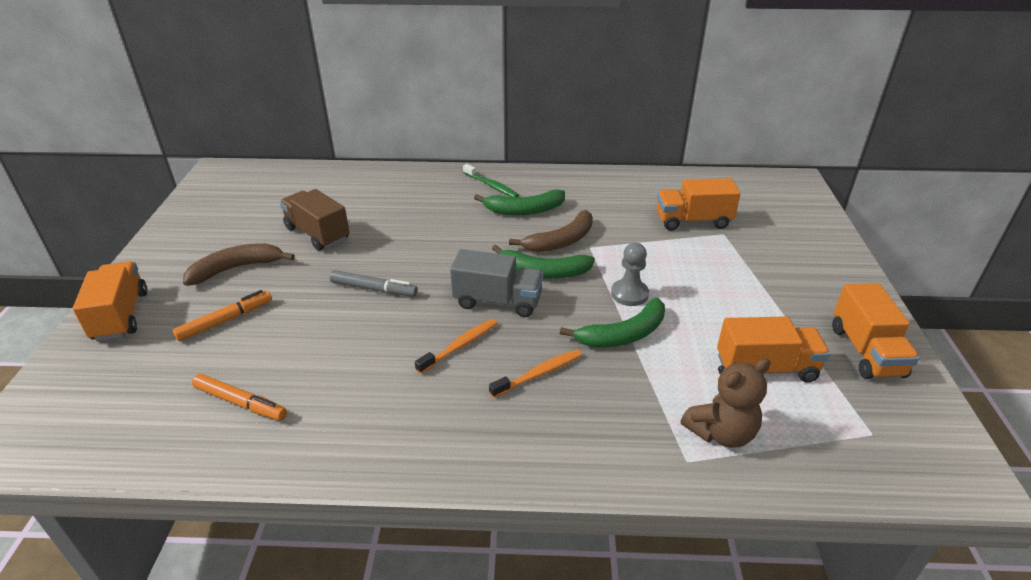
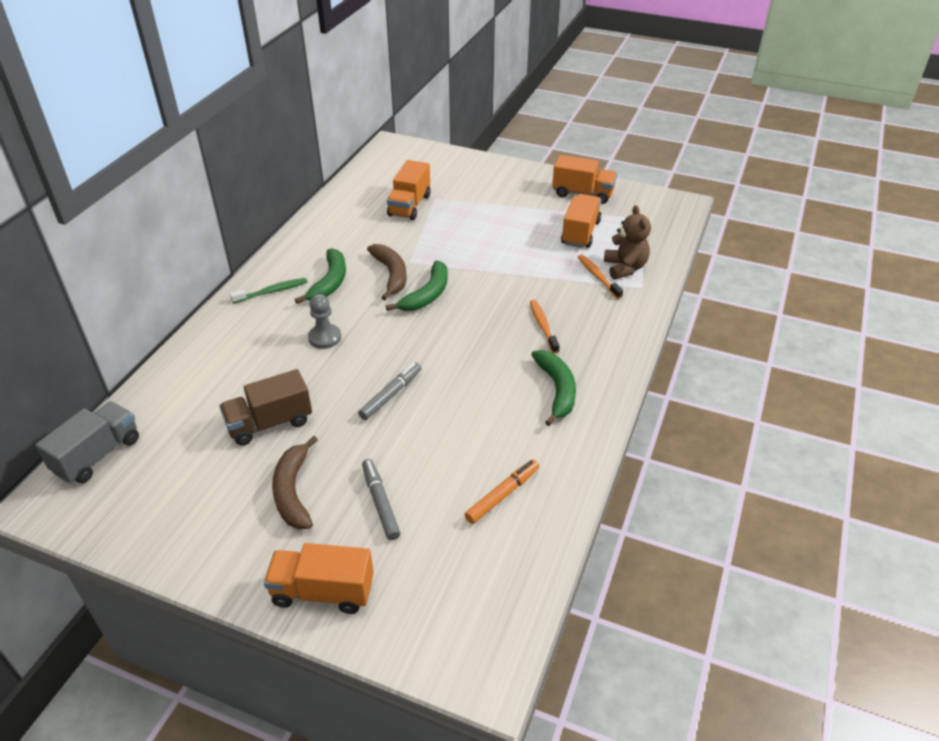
camera: 70 degrees left, 5 degrees up
orange marker [172,290,272,341] -> grey marker [362,459,400,540]
orange toothbrush [415,319,498,374] -> orange toothbrush moved to [578,255,623,299]
grey truck [450,249,543,317] -> grey truck moved to [35,402,139,484]
green banana [560,298,665,348] -> green banana moved to [531,350,576,426]
grey pawn [611,243,649,306] -> grey pawn moved to [308,294,341,349]

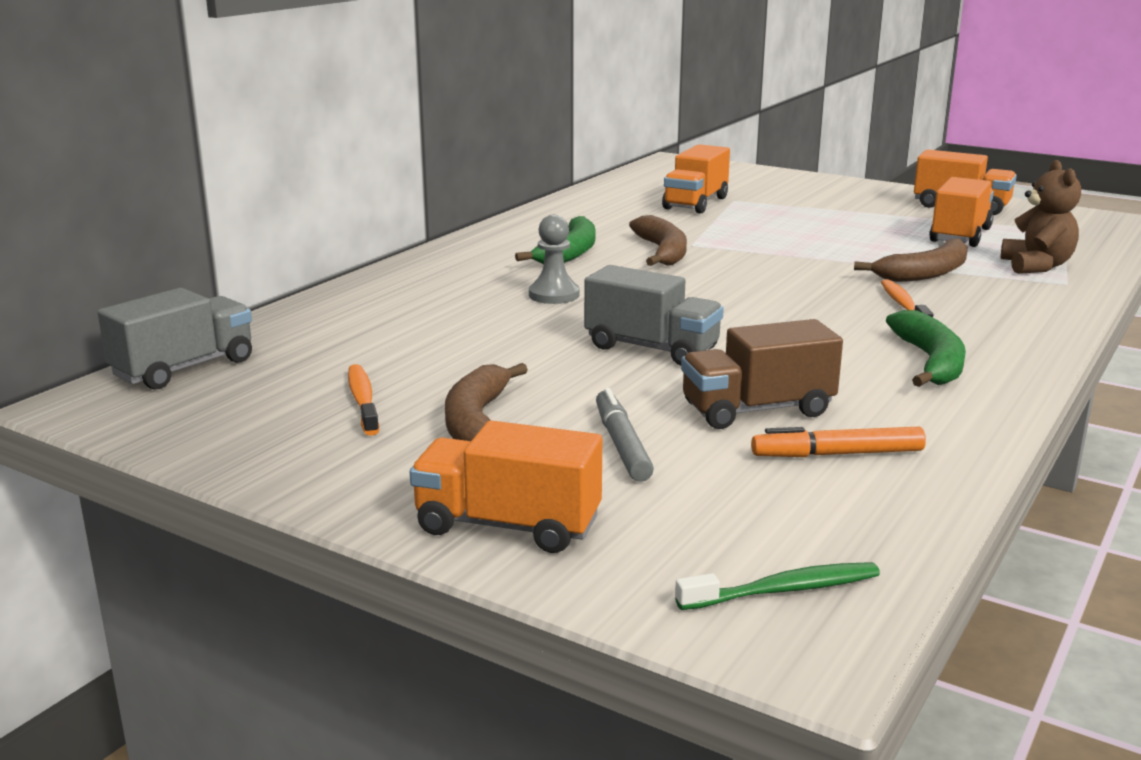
camera: 10 degrees right, 20 degrees down
brown truck [219,369,312,445] -> brown truck moved to [681,319,843,429]
green toothbrush [230,278,307,303] -> green toothbrush moved to [675,562,880,610]
grey marker [358,362,422,420] -> grey truck [584,265,724,366]
green banana [386,261,448,311] -> none
orange marker [465,459,539,524] -> orange marker turned 150 degrees counterclockwise [751,427,926,457]
orange toothbrush [578,255,623,299] -> orange toothbrush moved to [348,364,379,436]
none -> brown banana [854,238,968,282]

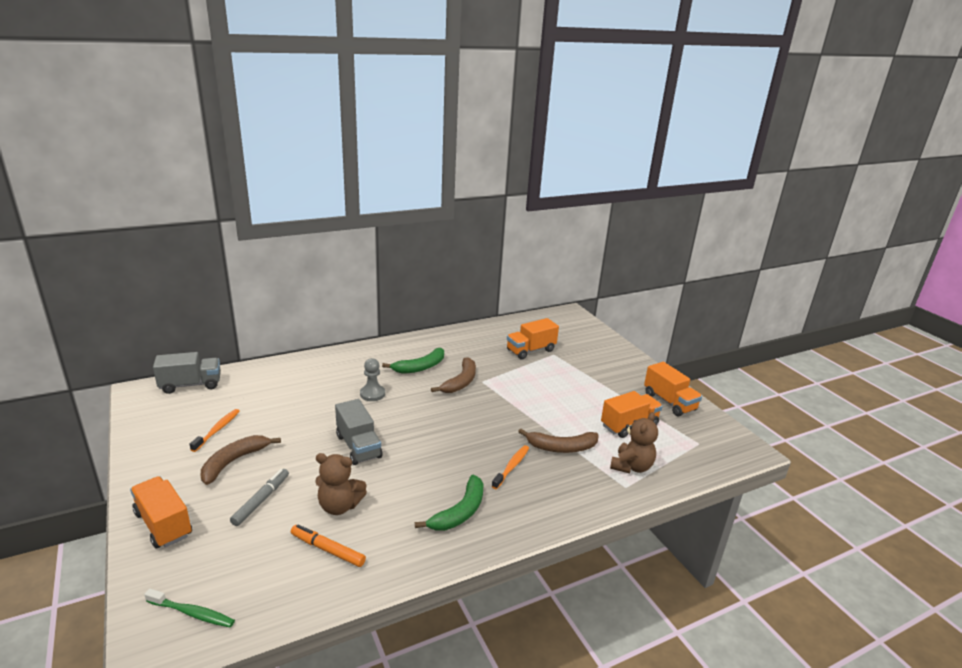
camera: 30 degrees right, 5 degrees up
brown truck [681,319,843,429] -> brown teddy bear [315,453,367,515]

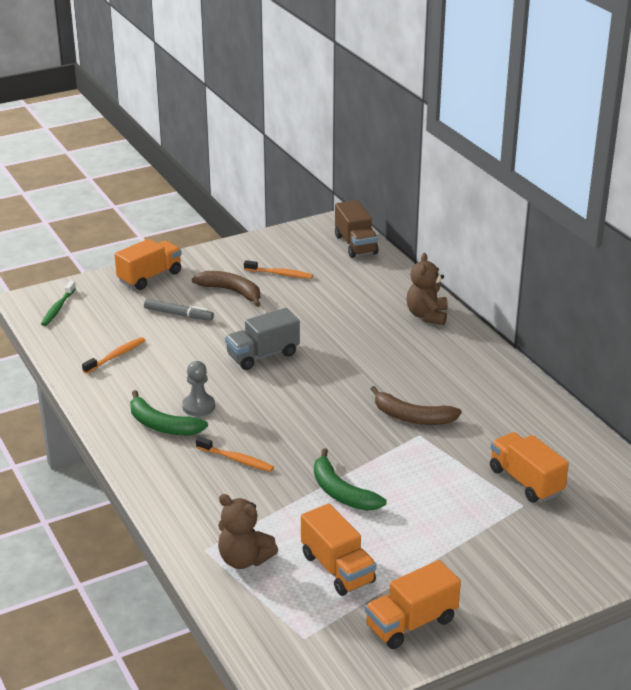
camera: 90 degrees right, 5 degrees up
grey truck [153,352,221,394] -> brown truck [335,200,378,258]
orange marker [291,525,366,567] -> orange toothbrush [82,337,145,374]
brown teddy bear [315,453,367,515] -> brown teddy bear moved to [406,253,448,325]
grey pawn [360,358,385,401] -> grey pawn moved to [182,361,215,416]
green banana [382,348,444,374] -> green banana moved to [314,448,386,511]
brown banana [518,429,598,453] -> none

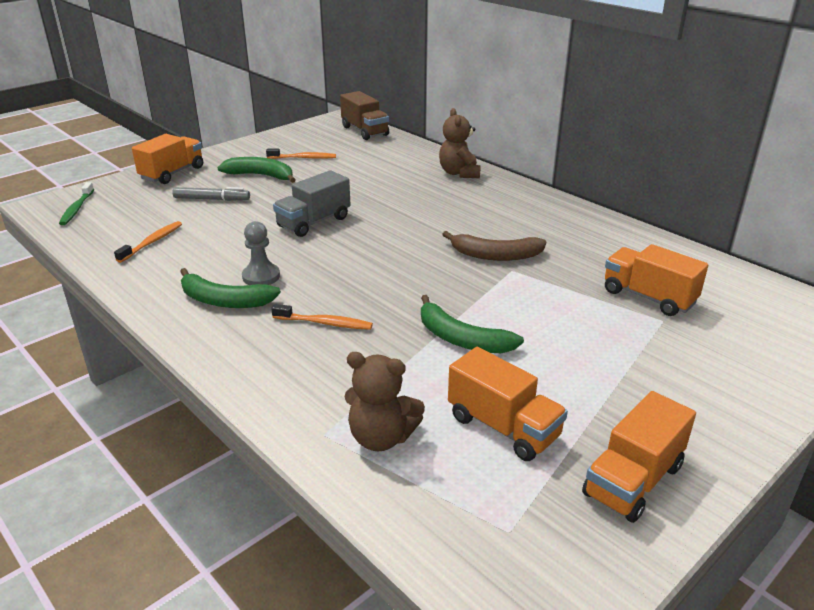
camera: 15 degrees left, 0 degrees up
brown banana [192,271,260,307] -> green banana [217,157,296,183]

